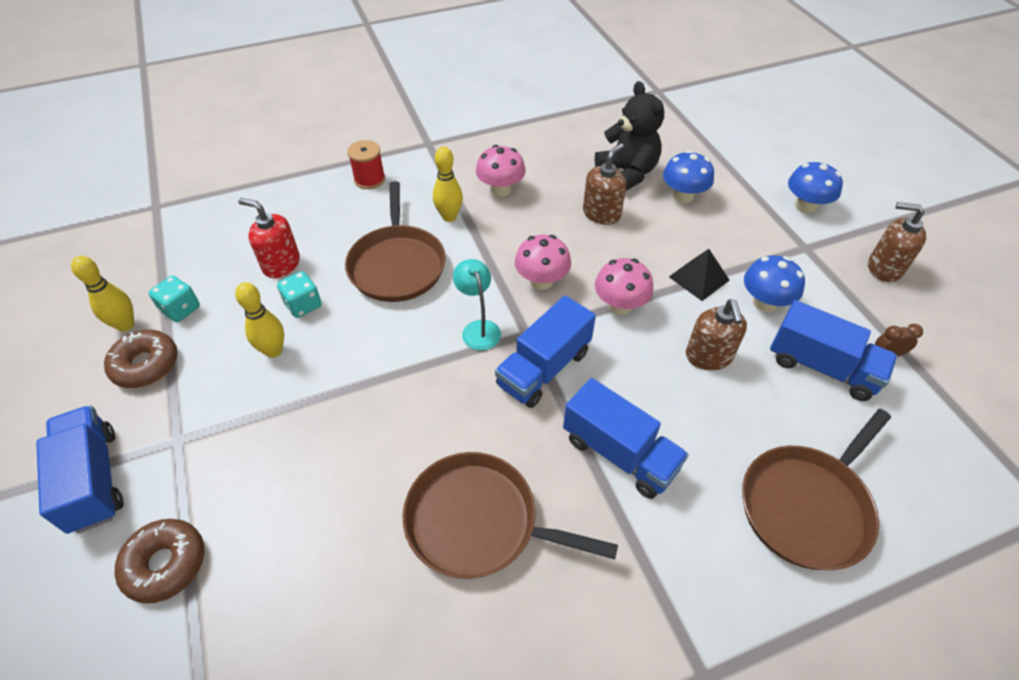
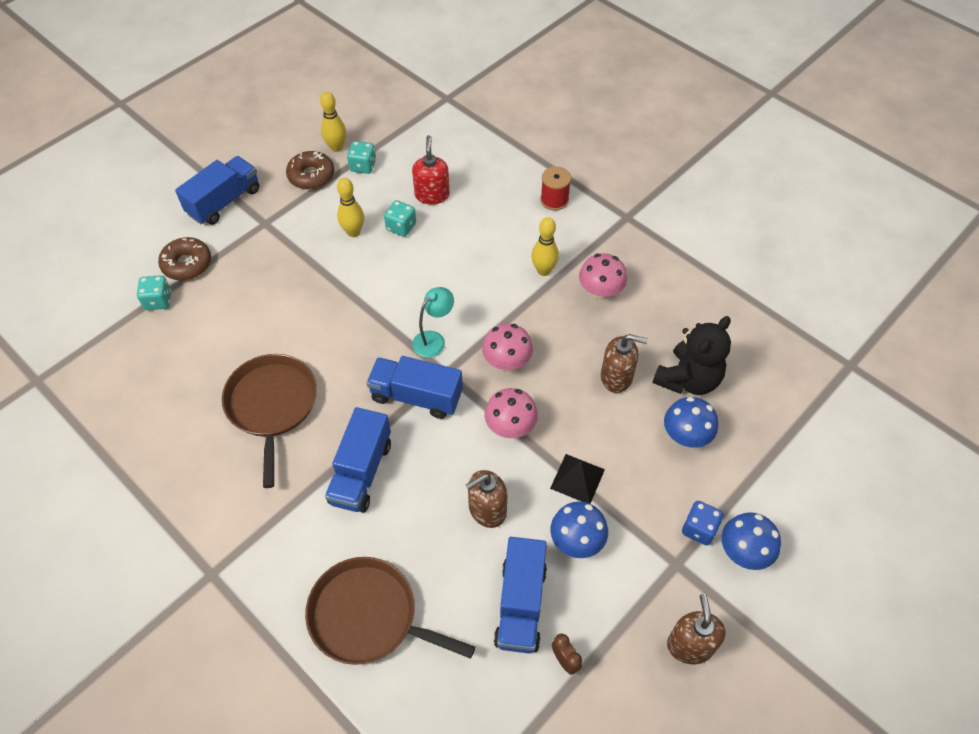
camera: 65 degrees right, 5 degrees up
brown pan [345,181,446,302] -> none
none -> turquoise dice [137,275,171,310]
none -> blue dice [682,501,723,545]

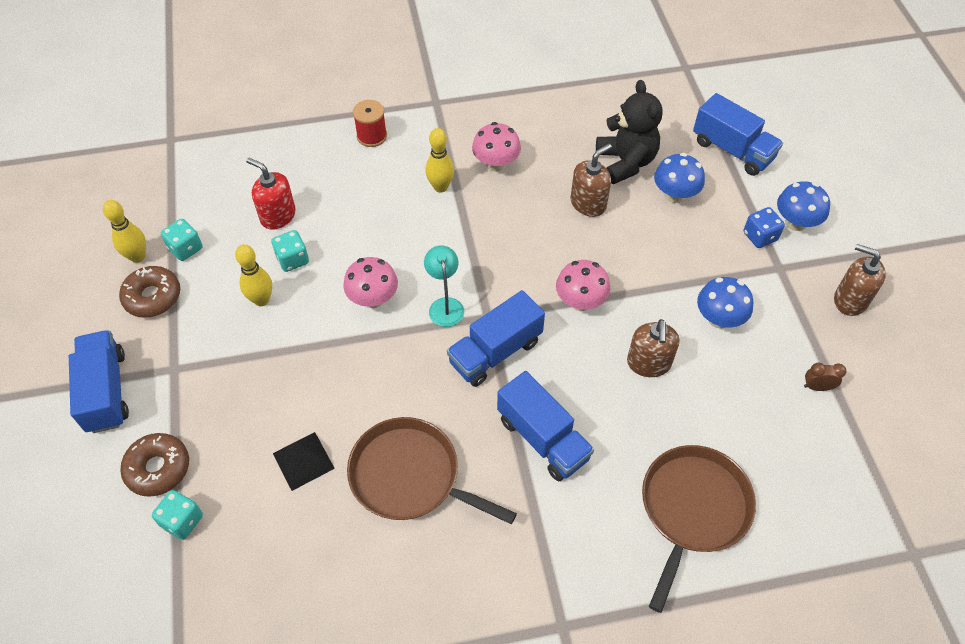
camera: 55 degrees left, 0 degrees up
brown pan [305,557,475,665] -> brown pan turned 150 degrees clockwise [642,445,756,613]
pink mushroom [482,323,533,371] -> pink mushroom moved to [343,257,398,308]
blue truck [494,537,547,654] -> blue truck moved to [693,93,783,176]
black pyramid [550,454,605,504] -> black pyramid moved to [273,432,335,491]

